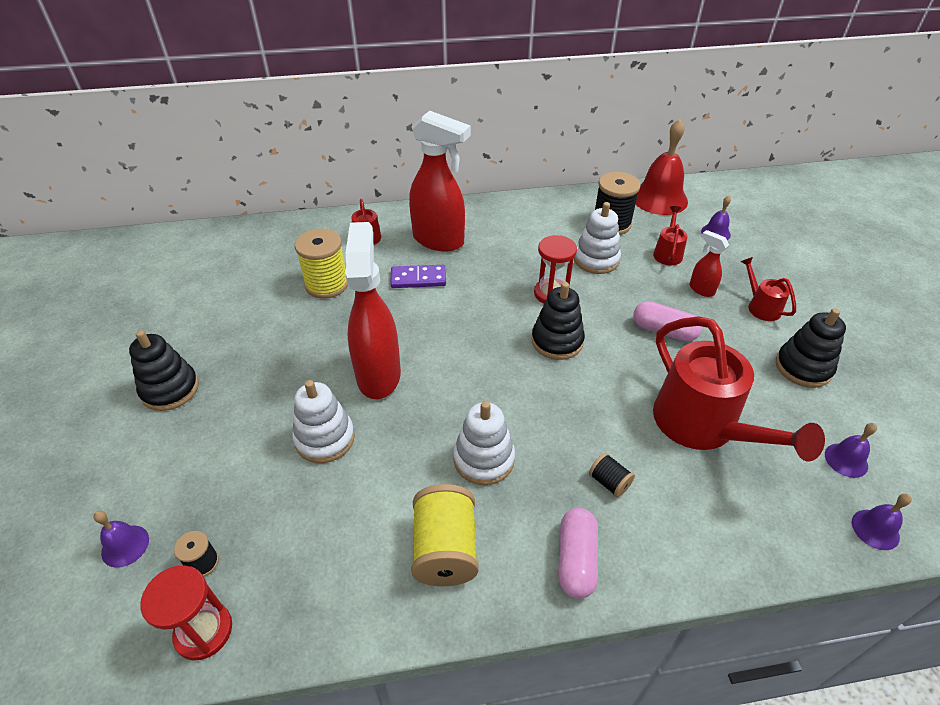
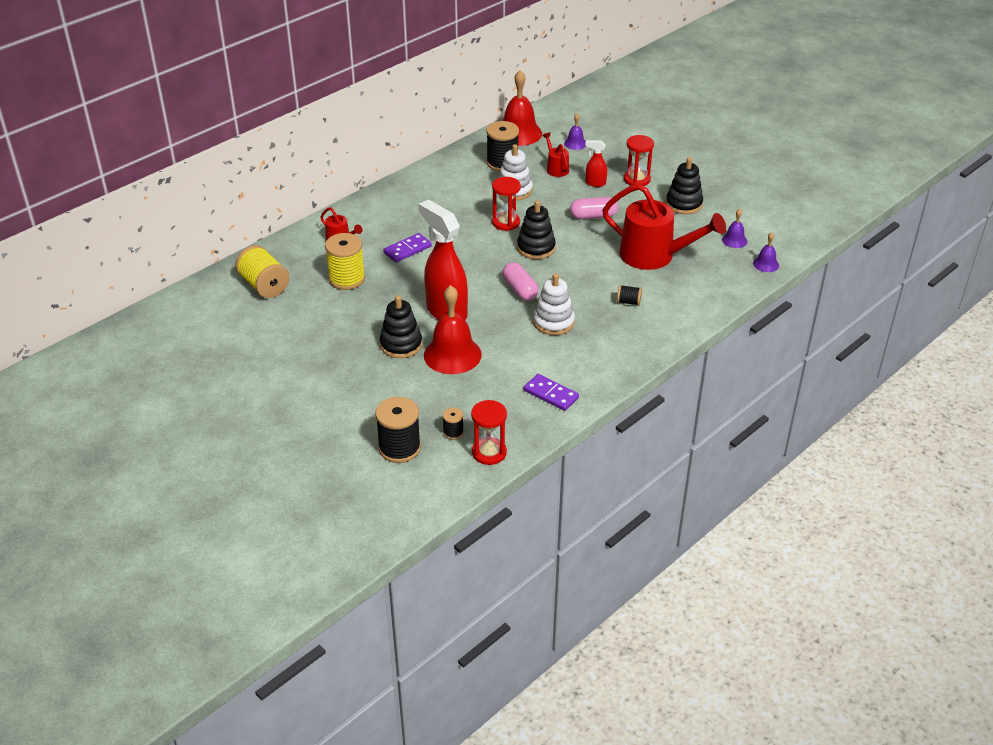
camera: 35 degrees left, 5 degrees down
purple bell [93,511,149,568] -> black spool [375,397,421,463]
black stacking toy [129,330,199,411] -> black stacking toy moved to [380,295,422,358]
white stacking toy [292,380,355,463] -> red bell [424,285,482,374]
red spray bottle [409,110,471,252] -> none
yellow spool [411,484,479,586] -> yellow spool moved to [235,245,289,298]
pink capsule [558,508,598,599] -> pink capsule moved to [502,262,539,301]
red watering can [740,257,796,321] -> red hourglass [624,135,654,186]
none -> purple domino [524,374,579,411]

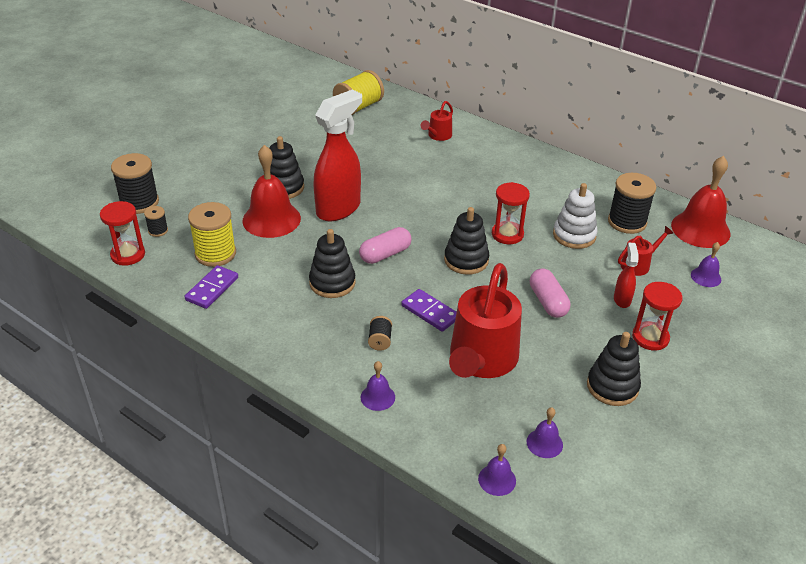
camera: 80 degrees right, 0 degrees up
yellow spool [325,233,365,290] -> yellow spool moved to [188,202,236,267]
purple domino [383,233,432,262] -> purple domino moved to [401,289,457,332]
white stacking toy [533,273,575,335] -> black stacking toy [309,229,356,298]
none -> purple bell [361,361,395,411]

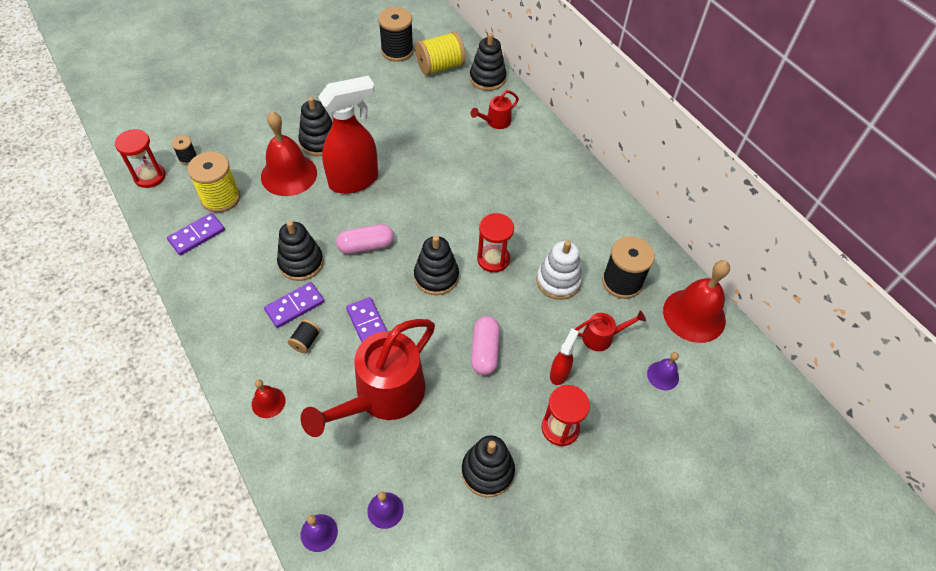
camera: 20 degrees right, 15 degrees up
black spool [111,153,159,214] -> black spool moved to [378,7,414,62]
purple bell [361,361,395,411] -> red bell [252,379,285,418]
none -> purple domino [264,282,324,328]
none -> black stacking toy [470,33,506,91]

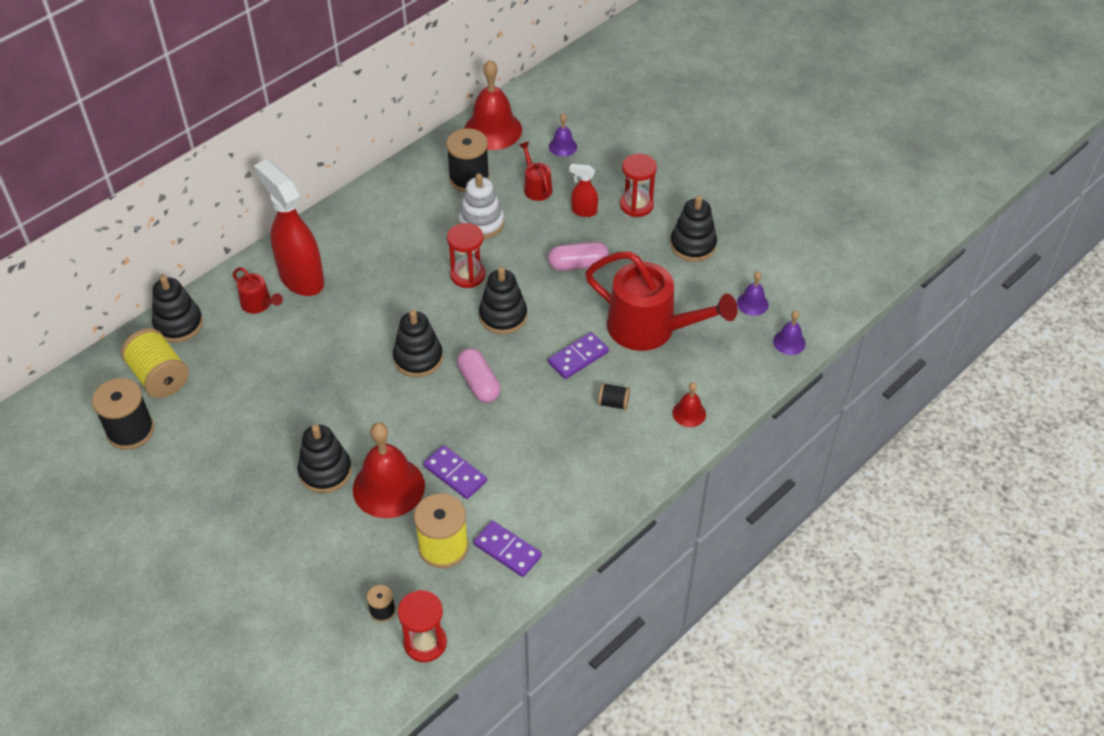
camera: 100 degrees left, 5 degrees down
purple domino [264,282,324,328] -> purple domino moved to [423,445,487,499]
black stacking toy [277,221,324,281] -> black stacking toy moved to [393,310,443,377]
red spray bottle [318,76,378,194] -> red spray bottle moved to [254,159,324,296]

